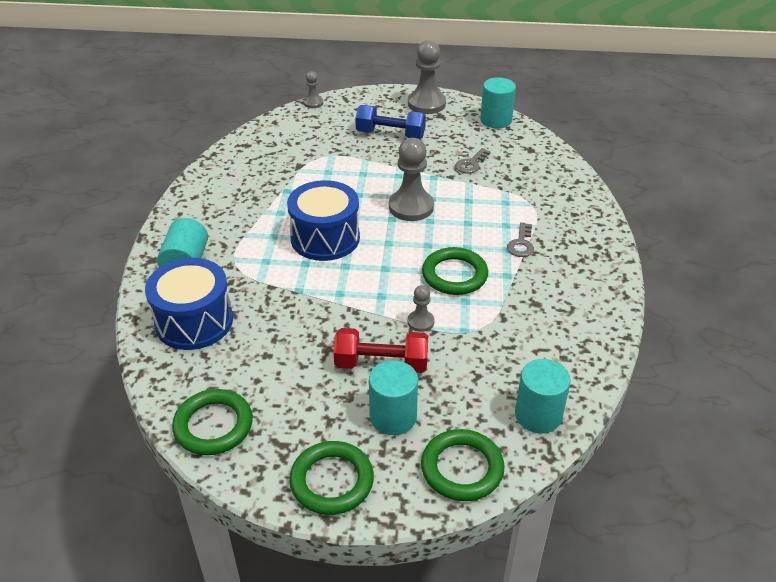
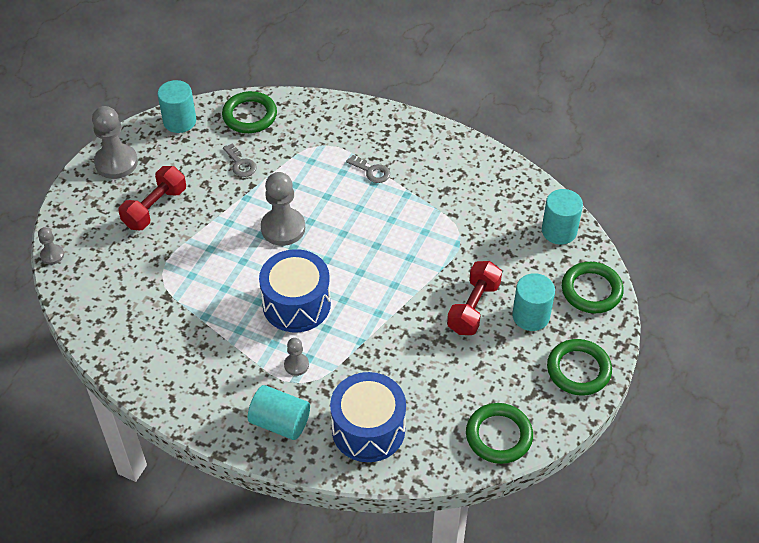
camera: 70 degrees left, 10 degrees up
blue dumbbell [355,105,426,139] -> red dumbbell [118,166,186,230]
grey pawn [408,285,435,332] -> grey pawn moved to [284,338,309,376]
green ring [422,247,488,295] -> green ring moved to [222,91,277,133]

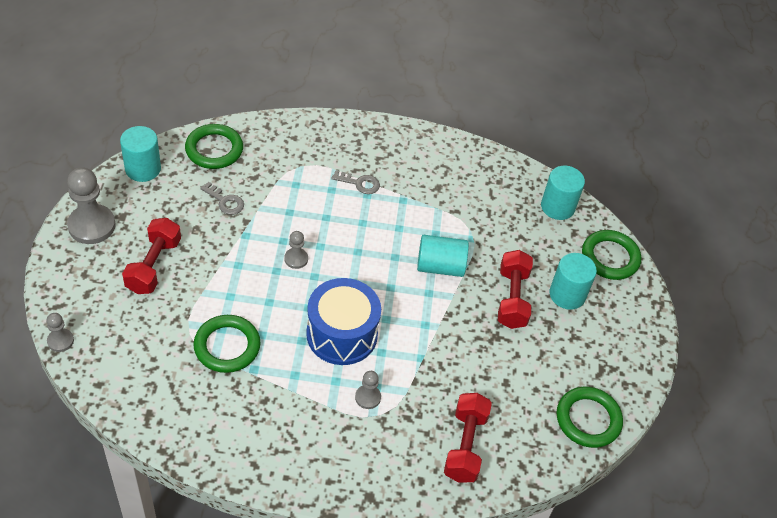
camera: 25 degrees left, 0 degrees up
turquoise cylinder [248,385,310,440] -> turquoise cylinder moved to [417,235,469,277]
grey pawn [261,172,305,246] -> grey pawn [284,231,308,269], size x0.51
blue drum [330,372,406,462] -> red dumbbell [444,393,492,483]
green ring [547,339,612,396] -> green ring moved to [194,315,261,373]

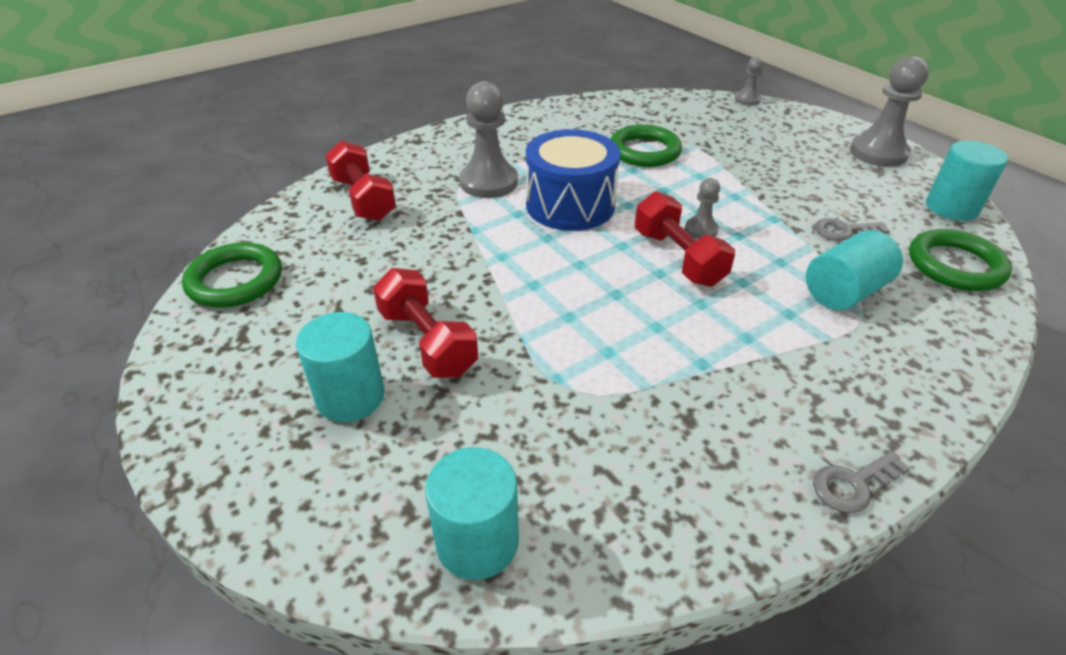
camera: 145 degrees right, 10 degrees down
red dumbbell [122,218,181,294] -> red dumbbell moved to [635,191,735,287]
grey key [331,170,380,194] -> grey key moved to [813,451,910,513]
grey pawn [355,371,381,409] -> grey pawn [459,81,518,198], size x1.95
turquoise cylinder [417,235,469,277] -> turquoise cylinder moved to [806,230,903,310]
green ring [582,230,641,280] -> none

